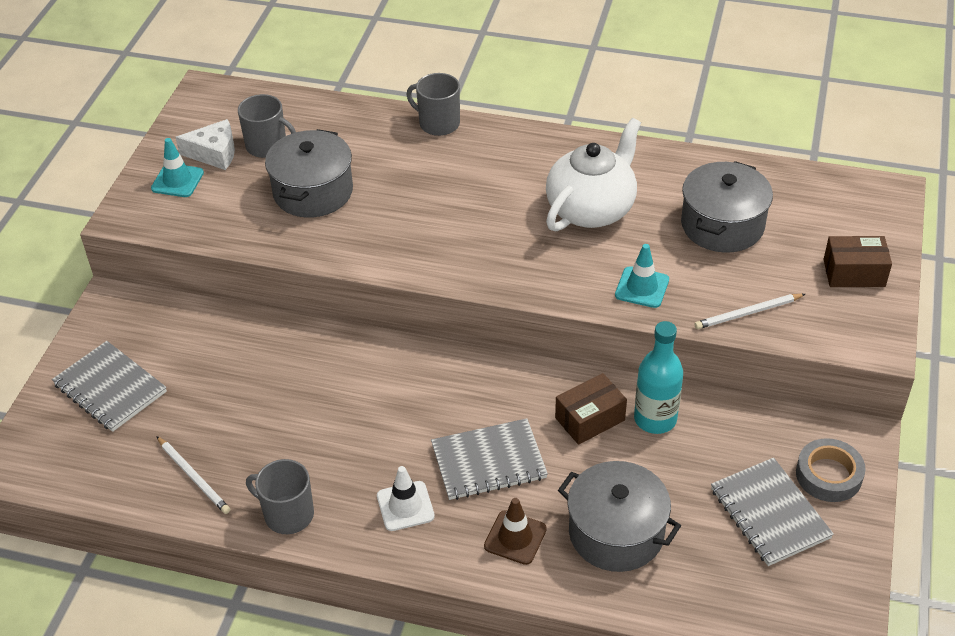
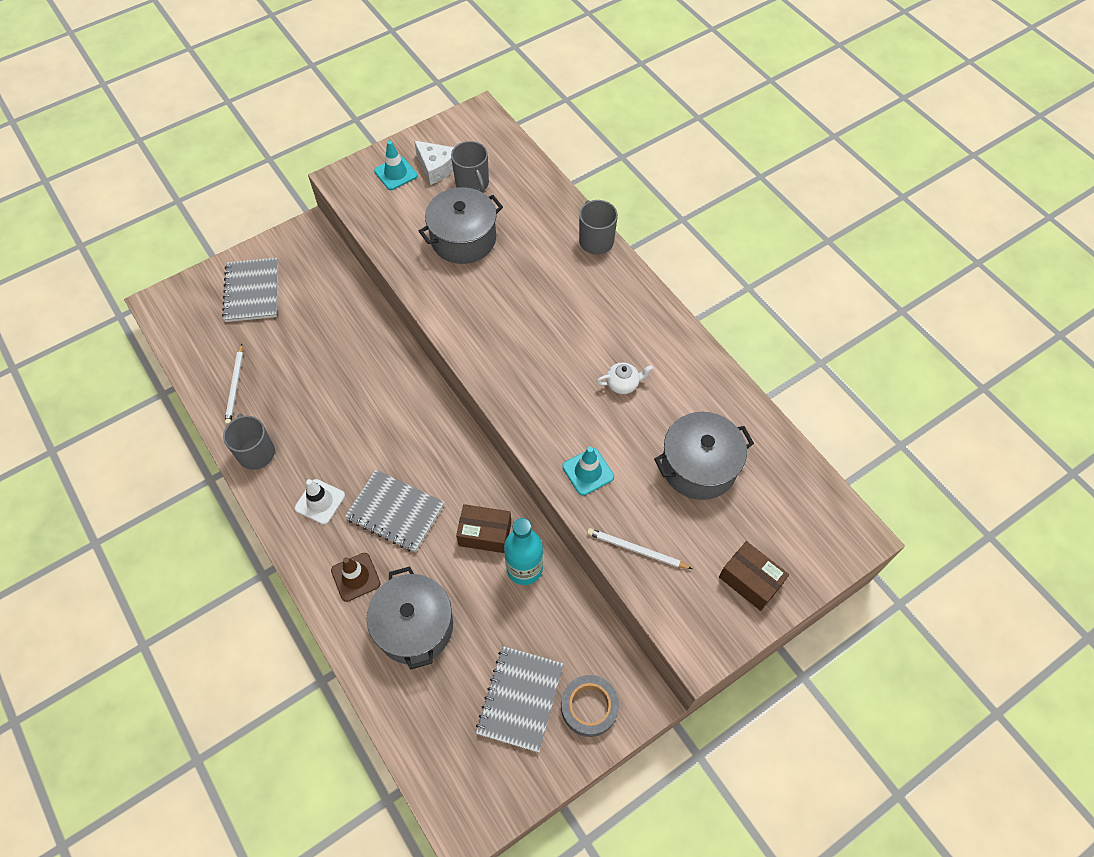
camera: 40 degrees right, 15 degrees up
white teapot [546,118,641,232] -> white teapot [597,363,653,394], size x0.42

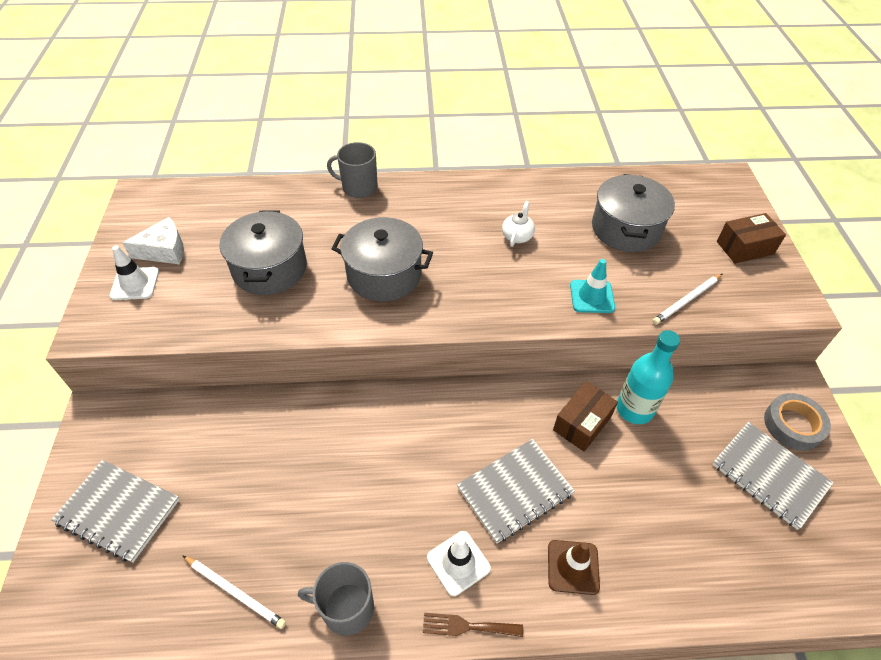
camera: 60 degrees left, 10 degrees down
grey pot [366,566,453,670] -> grey pot moved to [331,217,433,302]
turquoise traffic cone [374,141,417,190] -> white traffic cone [110,245,159,300]
grey mug [451,141,489,193] -> none
none -> brown fork [423,613,523,637]

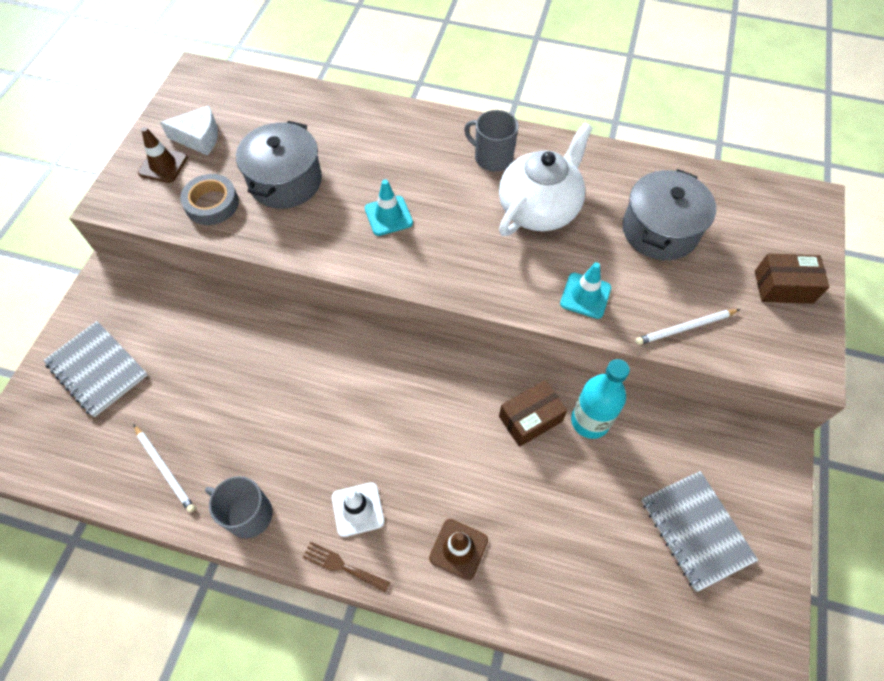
camera: 20 degrees right, 10 degrees up
white traffic cone [110,245,159,300] -> brown traffic cone [138,127,188,183]
grey mug [327,142,378,198] -> grey mug moved to [464,110,519,172]
grey pot [331,217,433,302] -> turquoise traffic cone [365,179,413,236]
grey notebook [457,439,575,543] -> none
white teapot [502,201,535,247] -> white teapot [499,123,593,236], size x2.37
grey tape [764,393,831,450] -> grey tape moved to [180,174,239,225]

